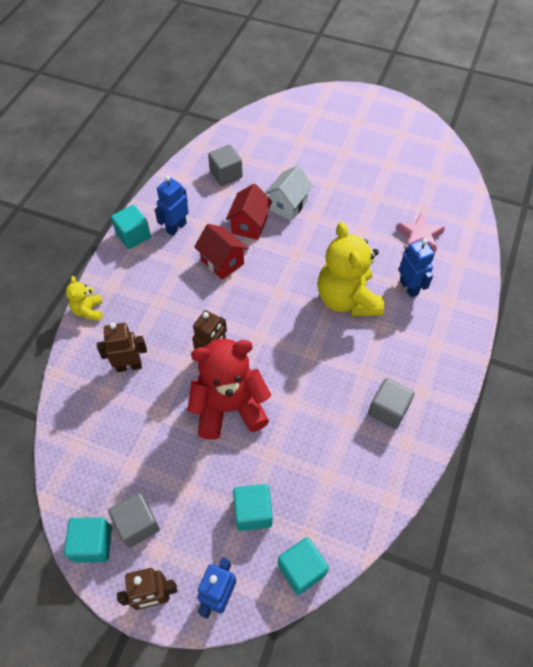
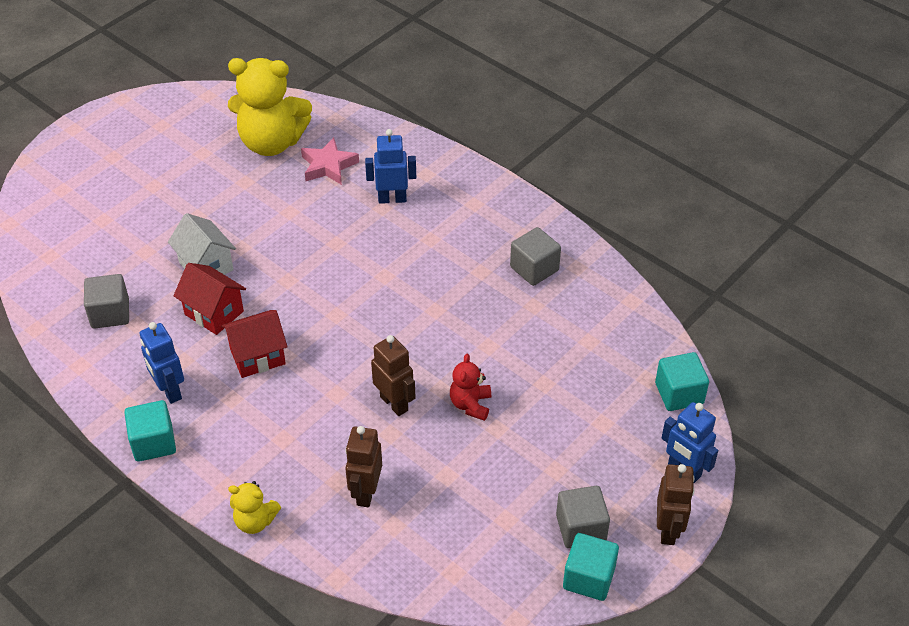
camera: 70 degrees left, 10 degrees down
red teddy bear [188,339,271,440] -> red teddy bear [450,354,491,421], size x0.48
turquoise cube [233,484,273,531] -> none
yellow teddy bear [317,222,384,316] -> yellow teddy bear moved to [228,58,312,156]

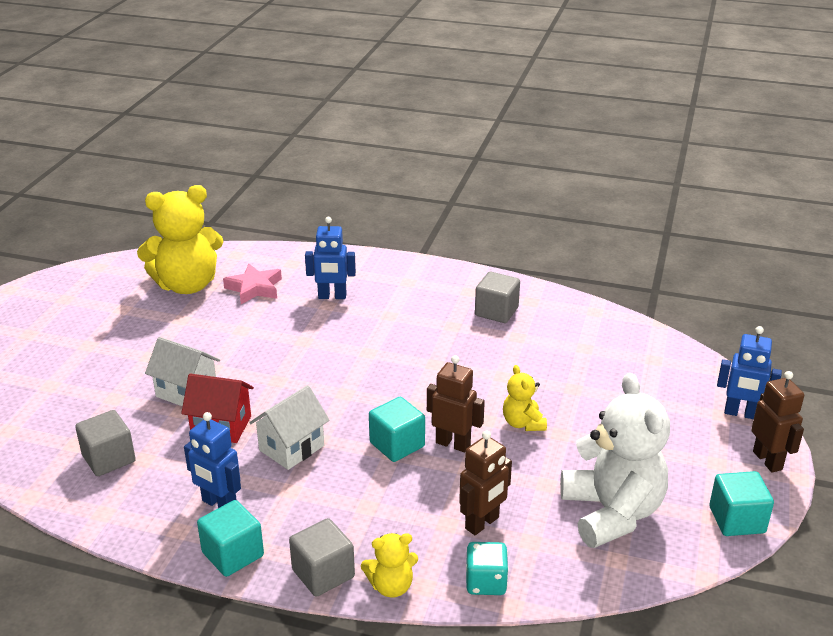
camera: 25 degrees left, 15 degrees down
red house [221,310,288,378] -> white house [249,385,330,470]
brown robot [345,426,382,507] -> brown robot turned 120 degrees counterclockwise [459,430,512,535]
blue robot [365,129,416,204] -> blue robot turned 150 degrees counterclockwise [305,217,356,299]
red teddy bear [450,354,491,421] -> yellow teddy bear [503,365,547,431]
grey cube [556,486,610,548] -> grey cube moved to [289,518,355,597]
turquoise cube [655,352,709,411] -> turquoise cube moved to [369,397,425,462]
none -> turquoise dice [466,542,509,595]
none -> white teddy bear [560,373,670,548]

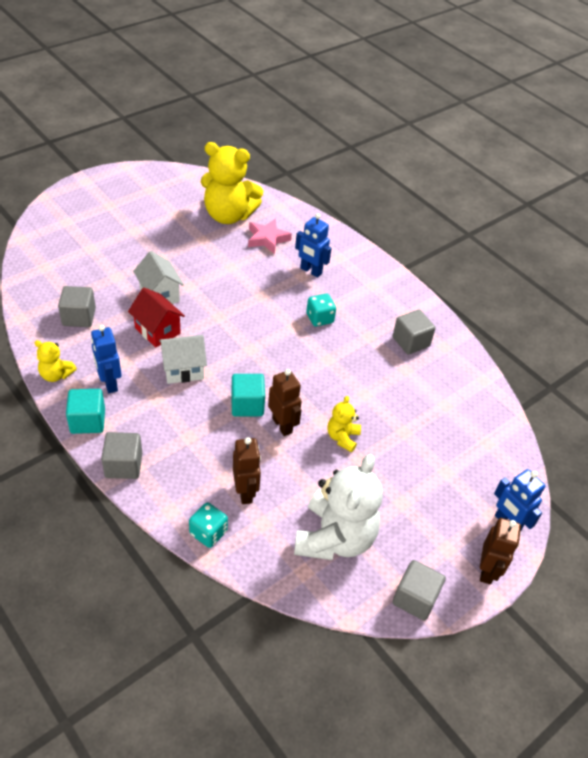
camera: 30 degrees right, 15 degrees up
yellow teddy bear [361,533,418,598] -> yellow teddy bear moved to [34,340,77,382]
brown robot [459,430,512,535] -> brown robot turned 90 degrees counterclockwise [233,437,261,504]
turquoise cube [709,471,774,536] -> grey cube [393,560,446,621]
none -> turquoise dice [306,294,336,327]

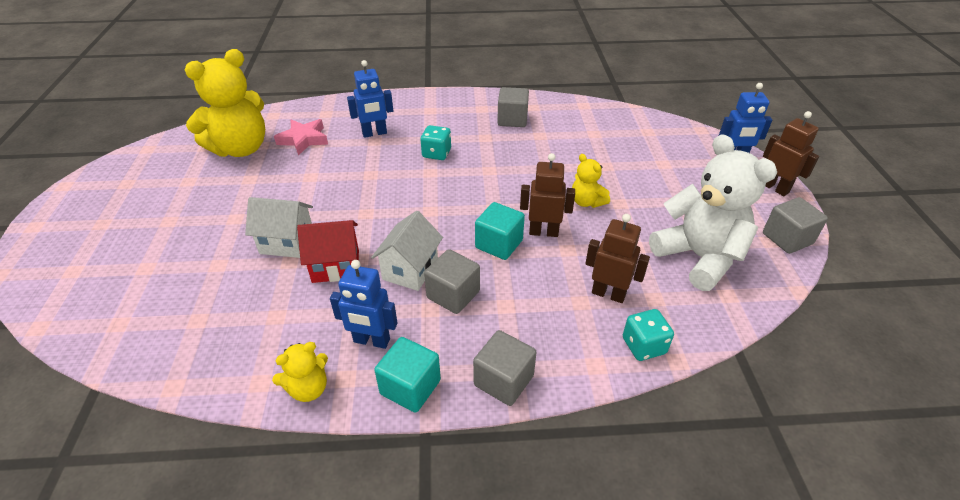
camera: 50 degrees left, 5 degrees down
grey cube [58,286,96,327] -> grey cube moved to [424,249,480,314]

